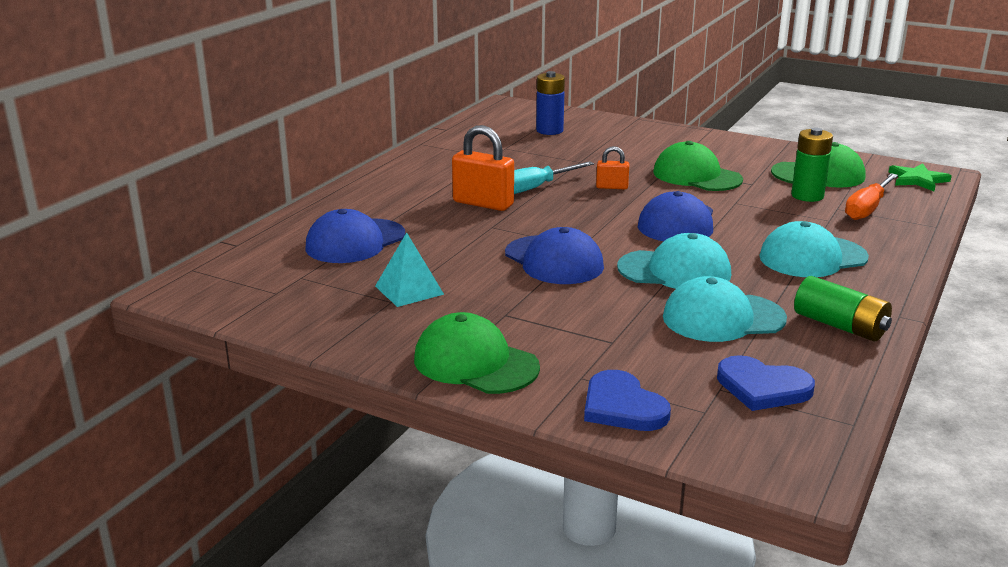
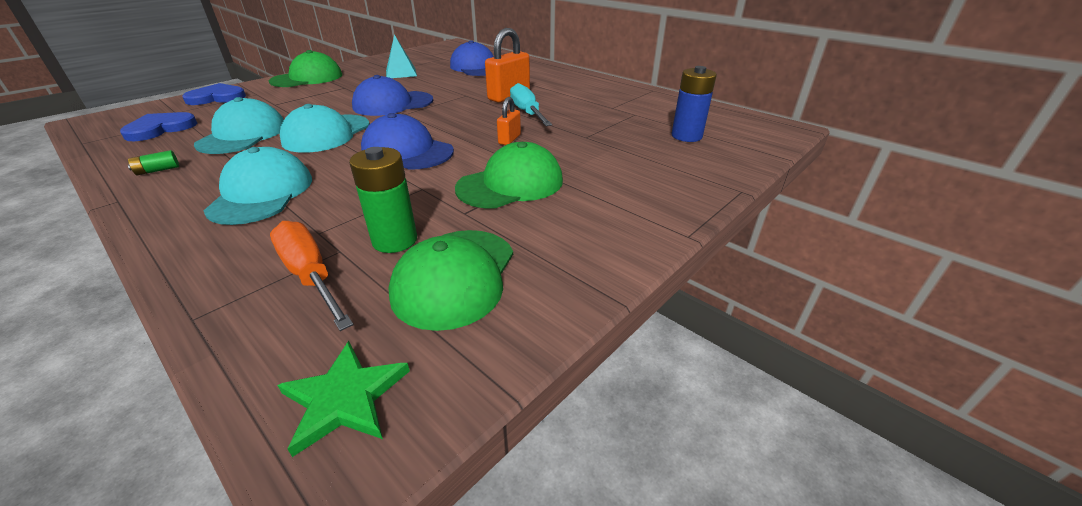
camera: 105 degrees right, 10 degrees up
green battery [794,276,892,341] -> green battery [128,150,179,175], size x0.49

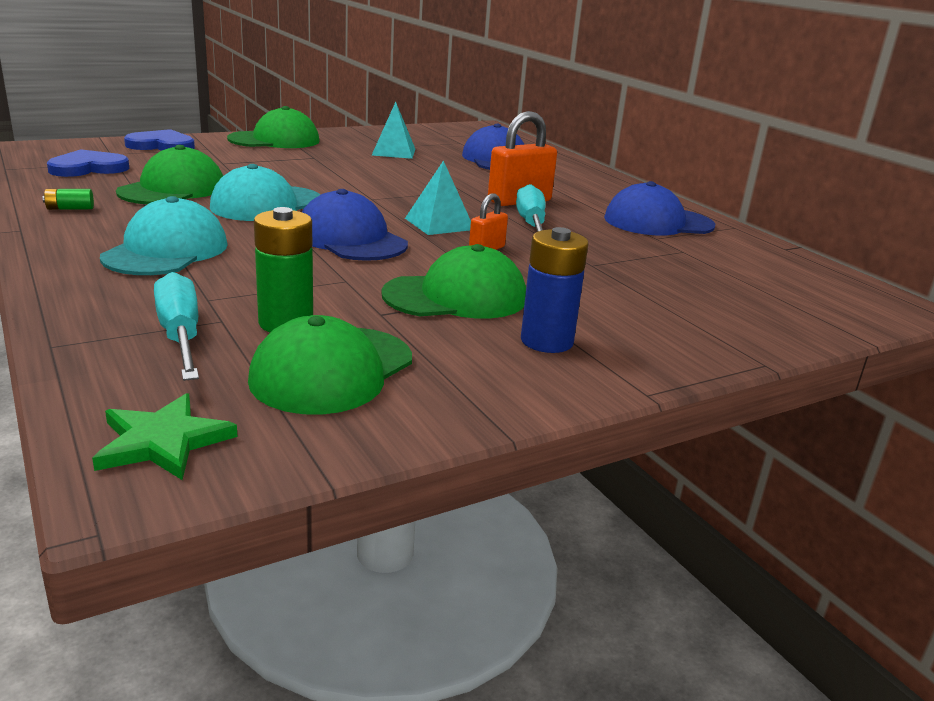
camera: 15 degrees right, 10 degrees down
turquoise cap [194,97,284,154] -> green cap [116,145,223,204]
orange screwdriver [270,221,354,331] -> turquoise screwdriver [154,272,199,381]
blue cap [352,75,434,116] -> blue cap moved to [604,181,715,235]
blue battery [672,66,717,142] -> blue battery moved to [521,227,589,353]
none -> turquoise pyramid [405,160,471,235]

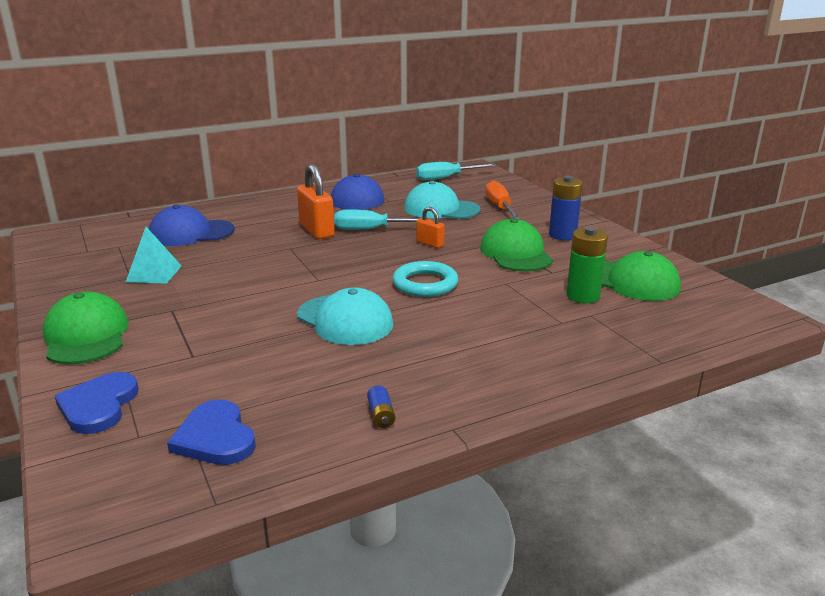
camera: 85 degrees left, 0 degrees up
green battery [43,189,94,210] -> blue battery [367,385,395,428]
green star [92,393,238,480] -> none
turquoise cap [100,196,228,275] -> turquoise cap moved to [404,181,480,219]
green cap [116,145,223,204] -> none
turquoise screwdriver [154,272,199,381] -> turquoise screwdriver moved to [416,162,496,180]
blue cap [302,189,408,261] -> turquoise ring [392,261,458,297]
turquoise pyramid [405,160,471,235] -> none
none -> orange screwdriver [485,180,521,219]

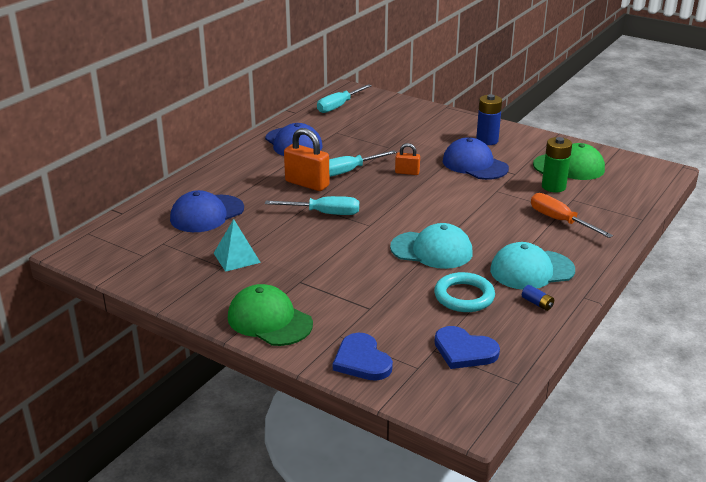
camera: 30 degrees left, 5 degrees up
turquoise ring [392,261,458,297] -> turquoise ring moved to [434,272,495,312]
turquoise cap [404,181,480,219] -> turquoise cap moved to [490,242,575,289]
green cap [480,218,553,272] -> blue cap [443,137,509,180]
orange screwdriver [485,180,521,219] -> orange screwdriver moved to [531,193,613,238]
none -> turquoise screwdriver [265,196,359,215]

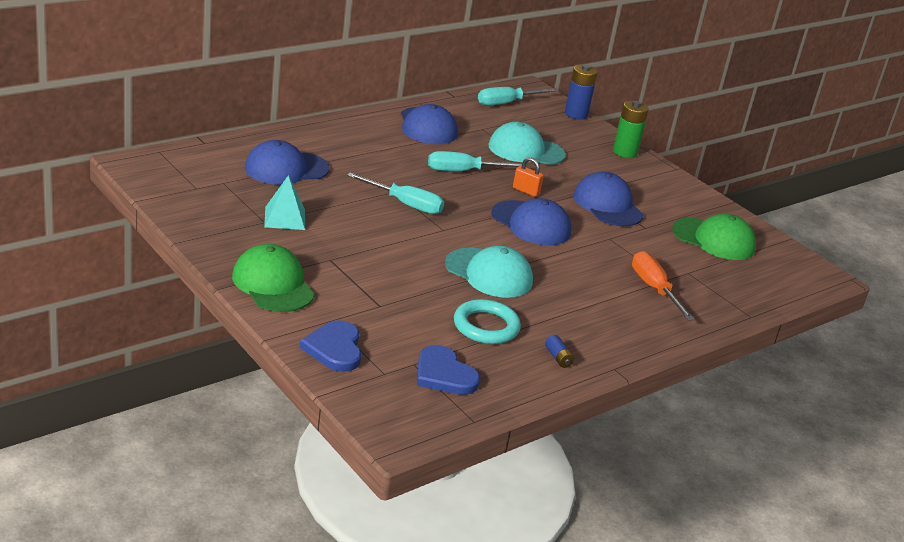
camera: 15 degrees right, 0 degrees up
orange padlock [284,128,330,191] -> none
blue battery [476,94,502,145] -> blue battery moved to [565,64,598,119]
turquoise cap [490,242,575,289] -> turquoise cap moved to [489,122,566,165]
green battery [542,137,572,193] -> green battery moved to [613,101,649,158]
none -> blue cap [491,198,571,245]

